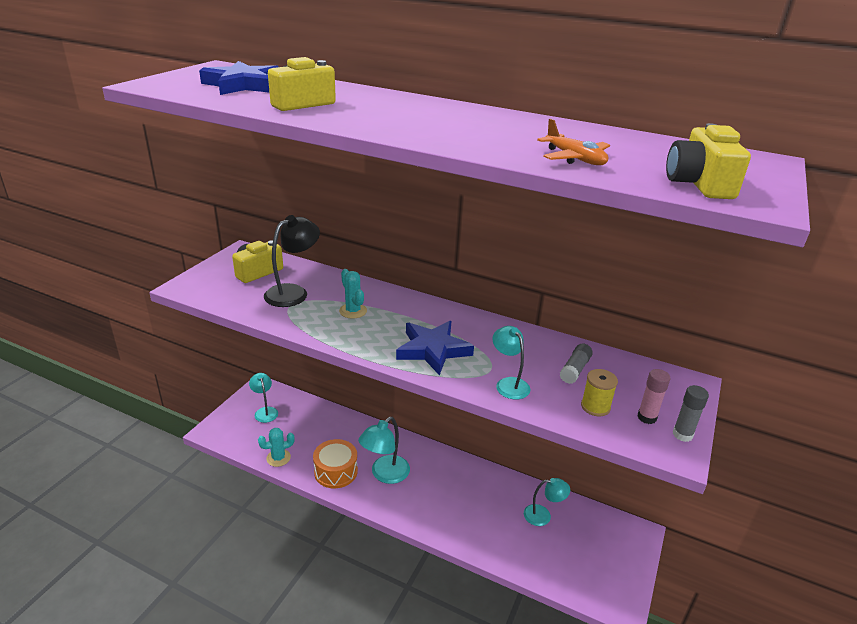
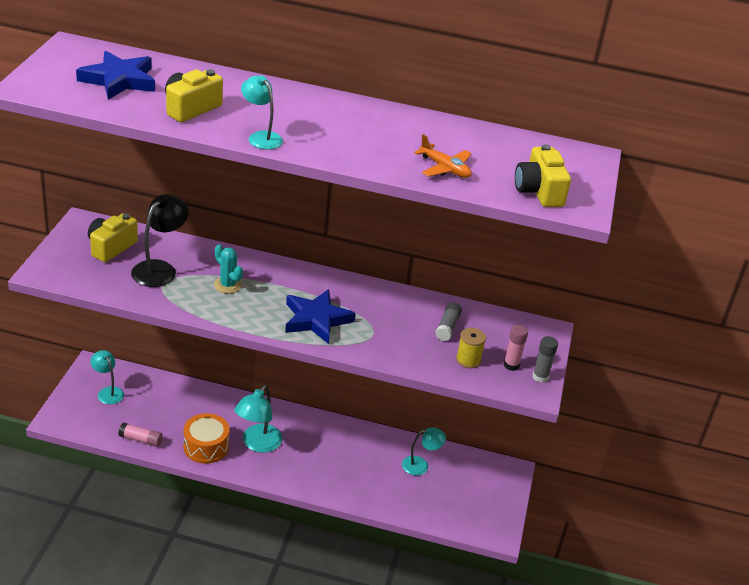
camera: 15 degrees left, 5 degrees up
turquoise cactus [258,428,295,467] -> pink glue stick [118,423,163,447]
turquoise lamp [492,326,530,400] -> turquoise lamp moved to [241,75,283,149]

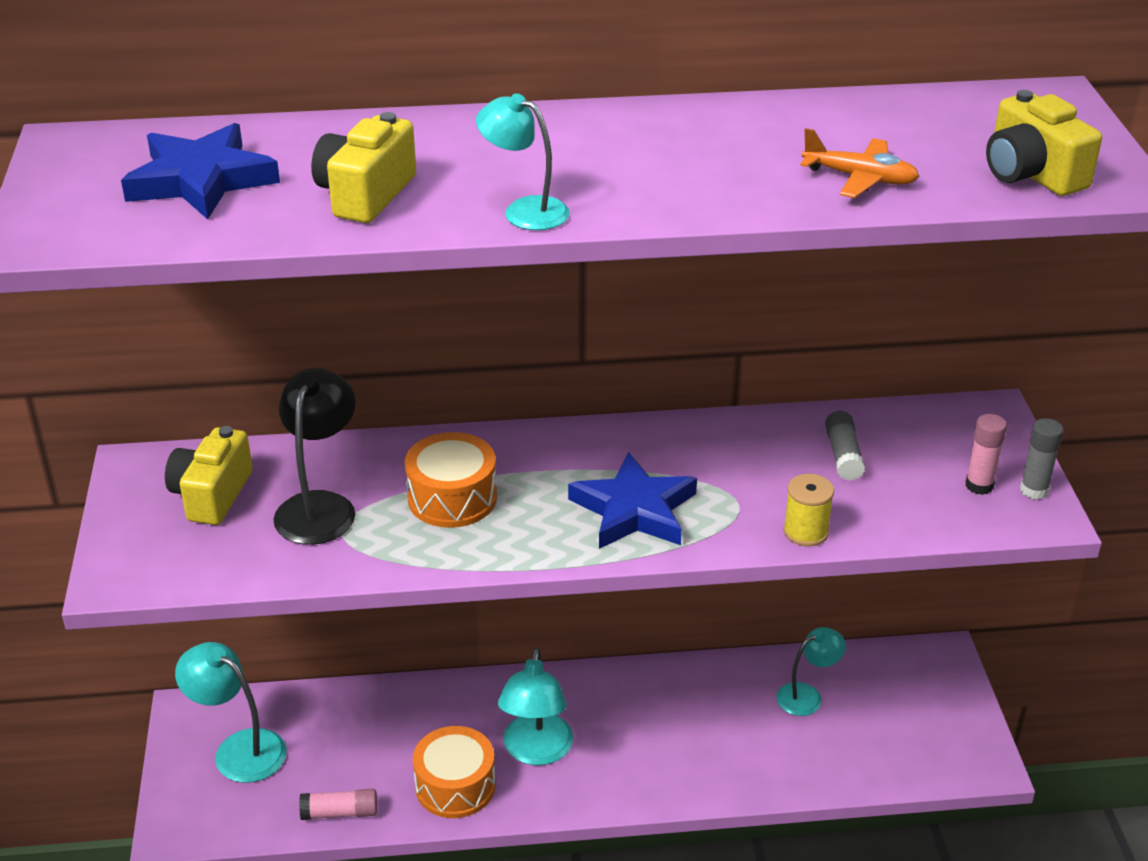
camera: 15 degrees left, 0 degrees up
turquoise lamp [91,350,124,405] -> turquoise lamp [175,642,287,783], size x1.51
turquoise cactus [214,244,243,294] -> orange drum [405,432,497,528]
yellow spool [456,327,486,368] -> yellow spool moved to [783,474,834,546]

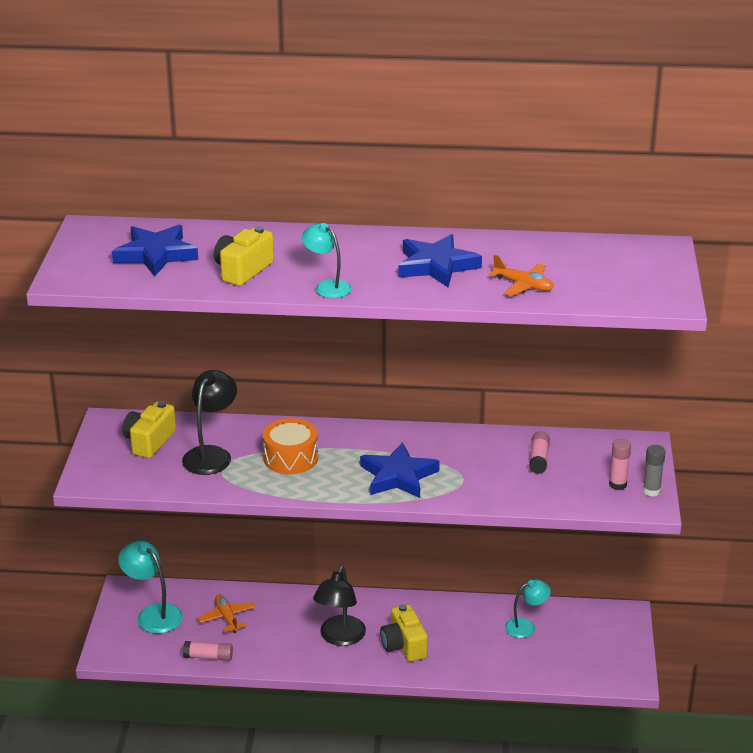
camera: 10 degrees right, 5 degrees down
orange drum [413,726,496,818] -> none
turquoise lamp [498,648,573,765] -> black lamp [313,566,366,646]
yellow spool [783,474,834,546] -> none
grey glue stick [825,411,865,481] -> pink glue stick [529,431,550,474]
yellow camera [986,90,1102,196] -> yellow camera moved to [380,604,428,662]
none -> orange plane [197,595,256,633]
none -> blue star [398,234,482,287]

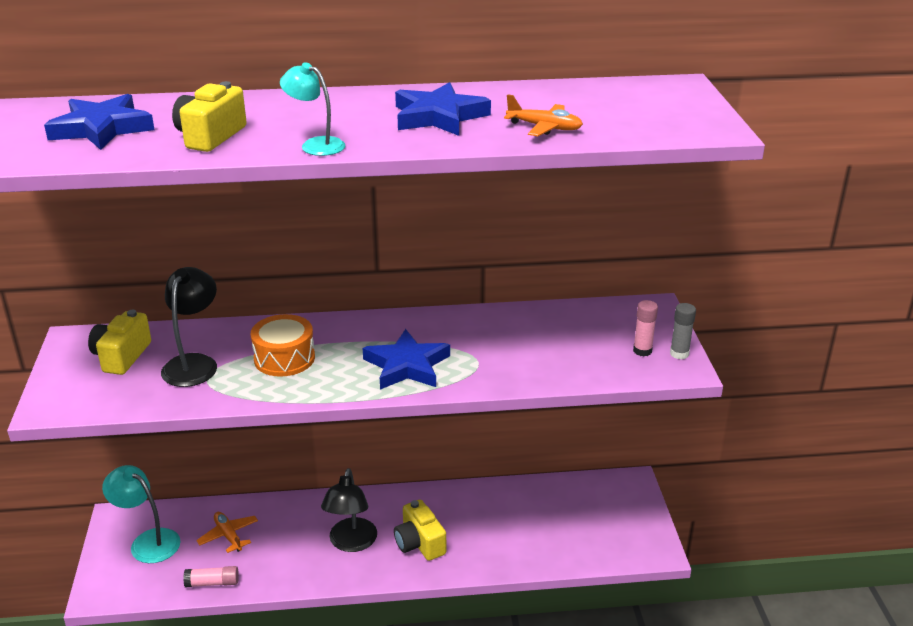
camera: 10 degrees left, 0 degrees up
turquoise lamp [505,580,551,638] -> none
pink glue stick [529,431,550,474] -> none

